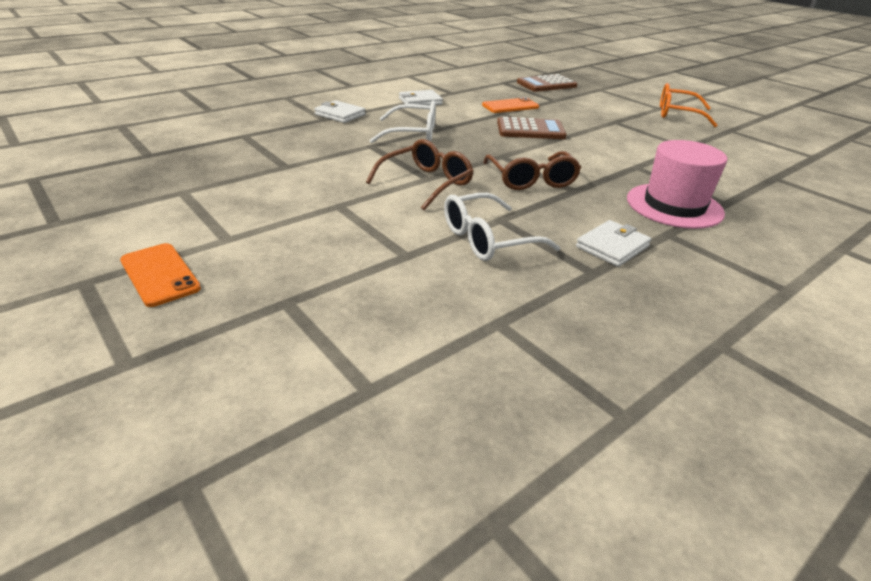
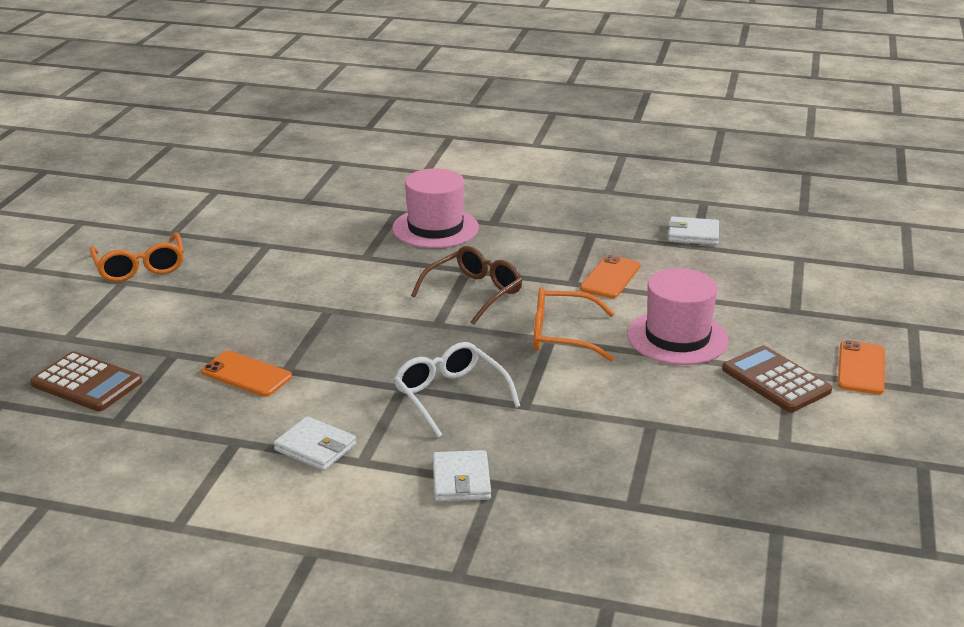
camera: 125 degrees left, 5 degrees down
brown glasses [366,139,473,210] -> orange glasses [534,287,615,361]
white glasses [444,193,560,261] -> orange phone [580,255,640,298]
brown calculator [497,117,567,139] -> brown calculator moved to [722,346,832,412]
white wallet [576,220,651,267] -> white wallet moved to [668,216,719,245]
none -> pink hat [627,268,729,365]

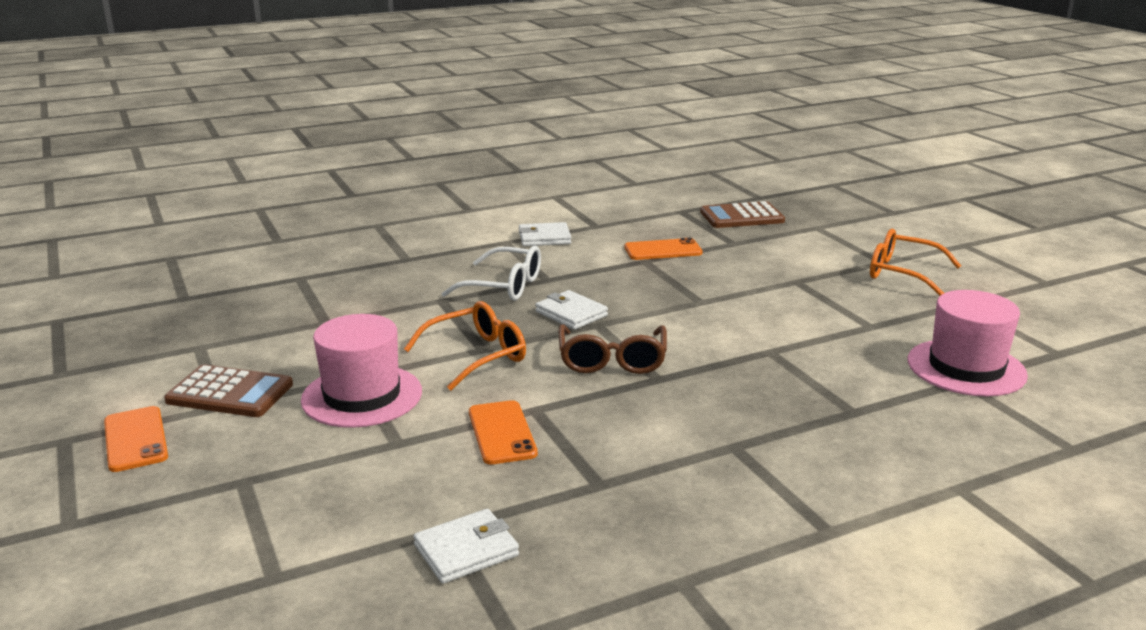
camera: 140 degrees right, 5 degrees down
pink hat [392,168,479,248] -> pink hat moved to [908,290,1028,396]
white wallet [433,450,491,502] -> white wallet moved to [535,290,608,330]

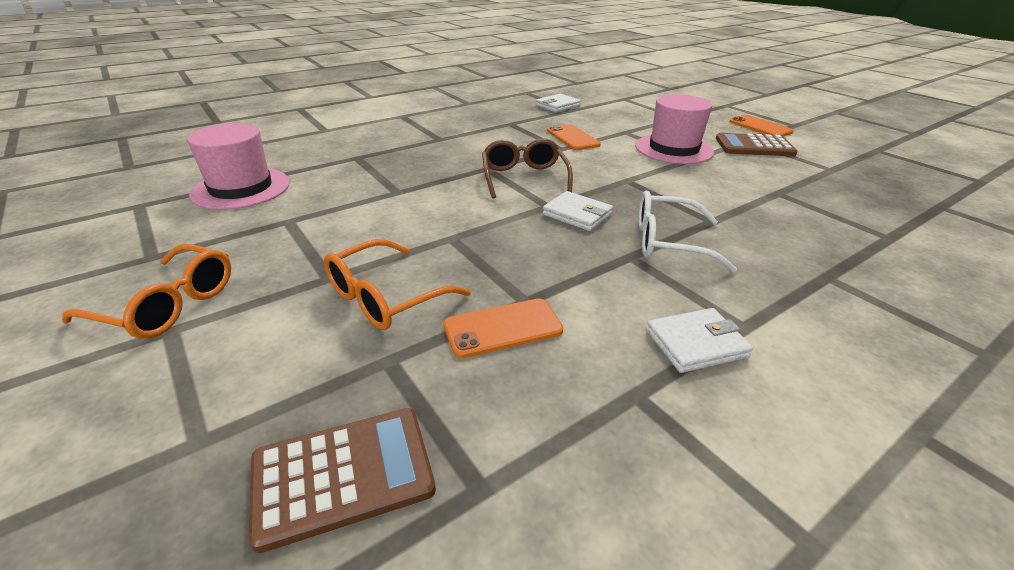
camera: 170 degrees right, 10 degrees up
orange glasses [404,301,526,391] -> orange glasses moved to [324,239,471,330]

